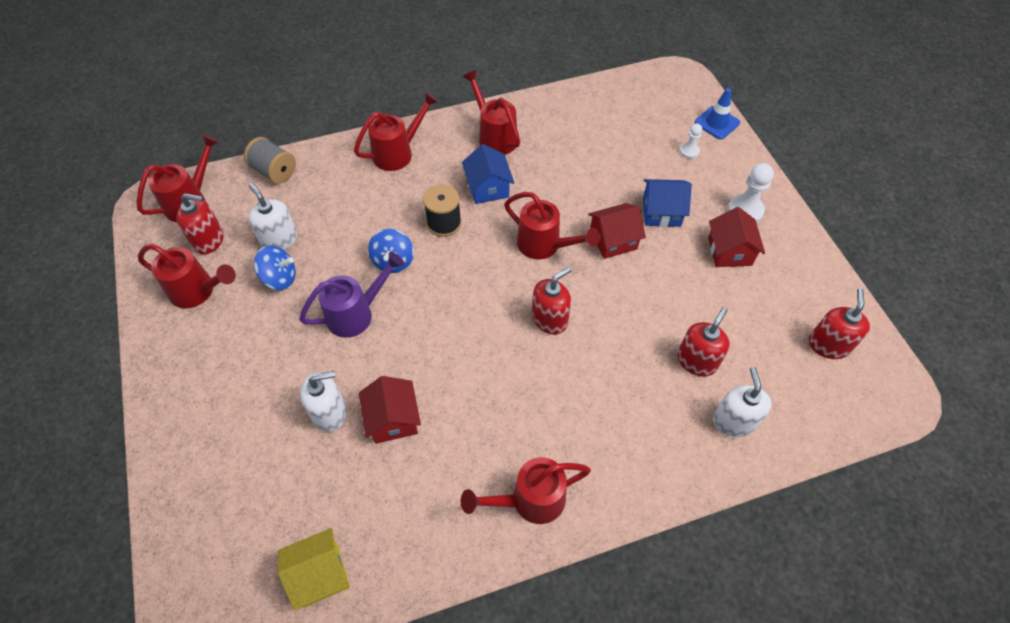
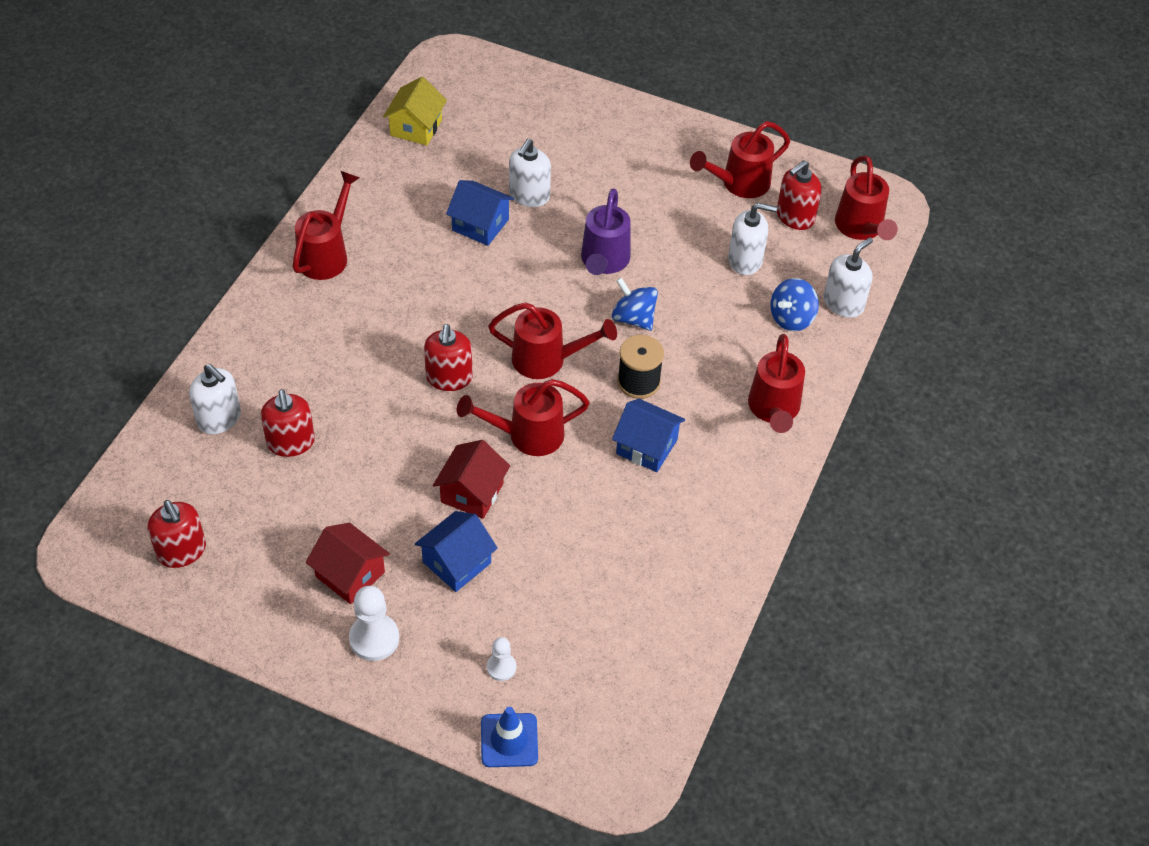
camera: 130 degrees right, 5 degrees down
grey spool [244,137,296,184] -> white soap dispenser [824,237,873,318]
blue spinning top [254,246,296,290] -> blue spinning top moved to [770,278,819,331]
red house [359,376,421,444] -> blue house [446,180,514,246]
red watering can [462,70,520,155] -> red watering can moved to [488,302,617,379]

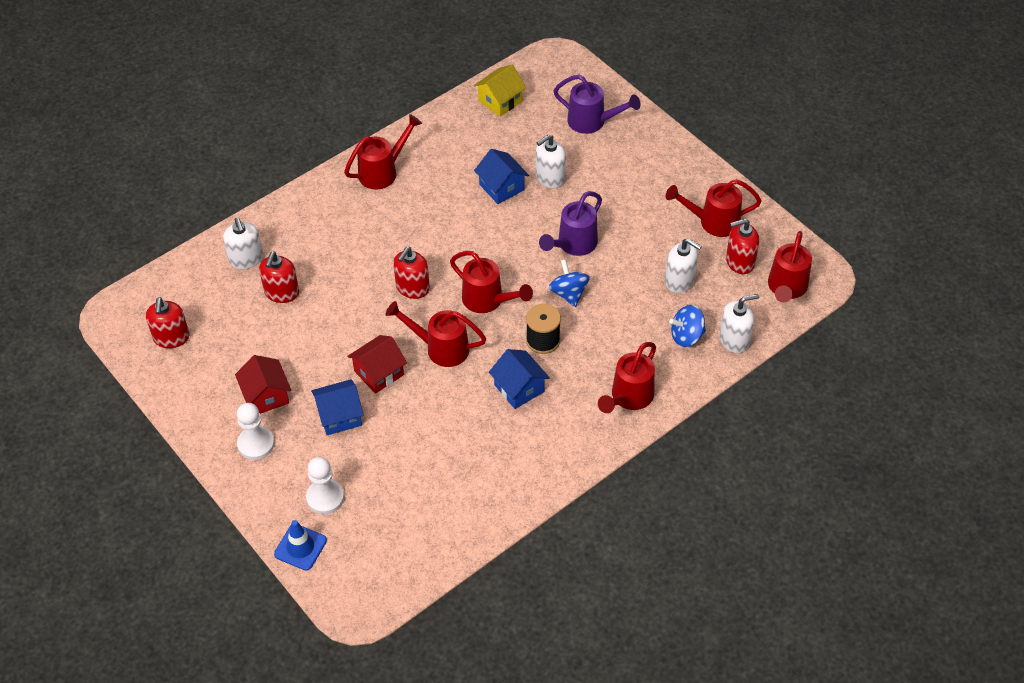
camera: 30 degrees right, 0 degrees up
white pawn [487,637,516,681] -> white pawn [306,457,344,514], size x1.69
none -> purple watering can [553,75,641,134]

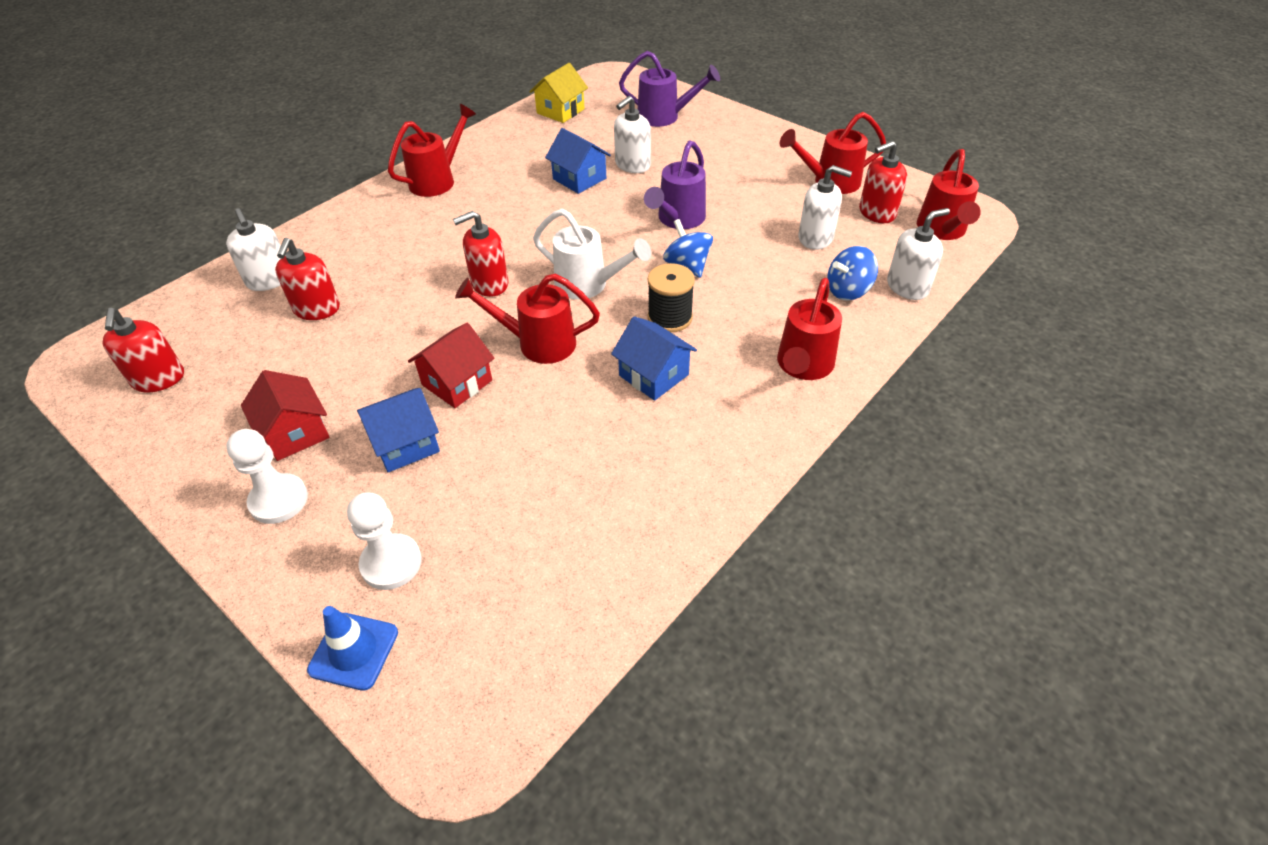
camera: 10 degrees left, 5 degrees down
red soap dispenser [393,247,430,299] -> red soap dispenser turned 45 degrees clockwise [453,211,509,297]
red watering can [450,251,533,313] -> white watering can [533,209,651,300]

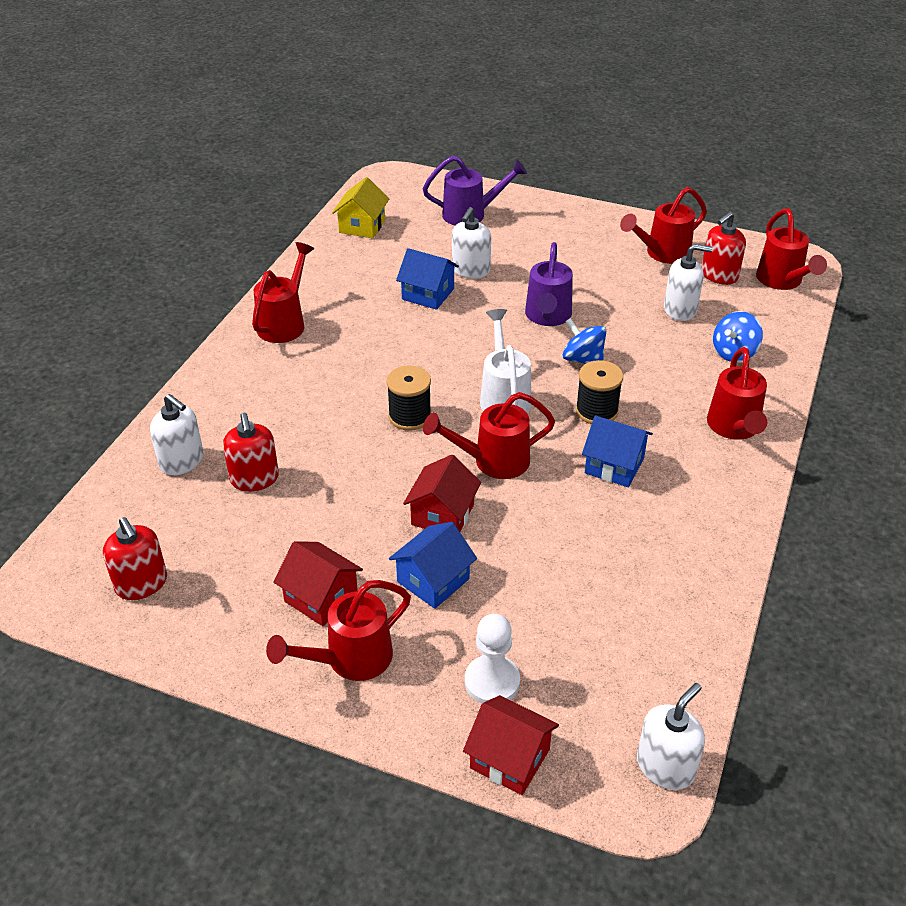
camera: 20 degrees left, 5 degrees down
white pawn [226,429,308,524] -> red watering can [266,580,411,681]
blue traffic cone [307,606,398,691] -> red house [463,695,559,795]
red soap dispenser [453,211,509,297] -> black spool [386,366,431,431]
white watering can [533,209,651,300] -> white watering can turned 105 degrees counterclockwise [480,309,531,413]
white soap dispenser [887,208,950,300] -> white soap dispenser moved to [637,683,705,790]

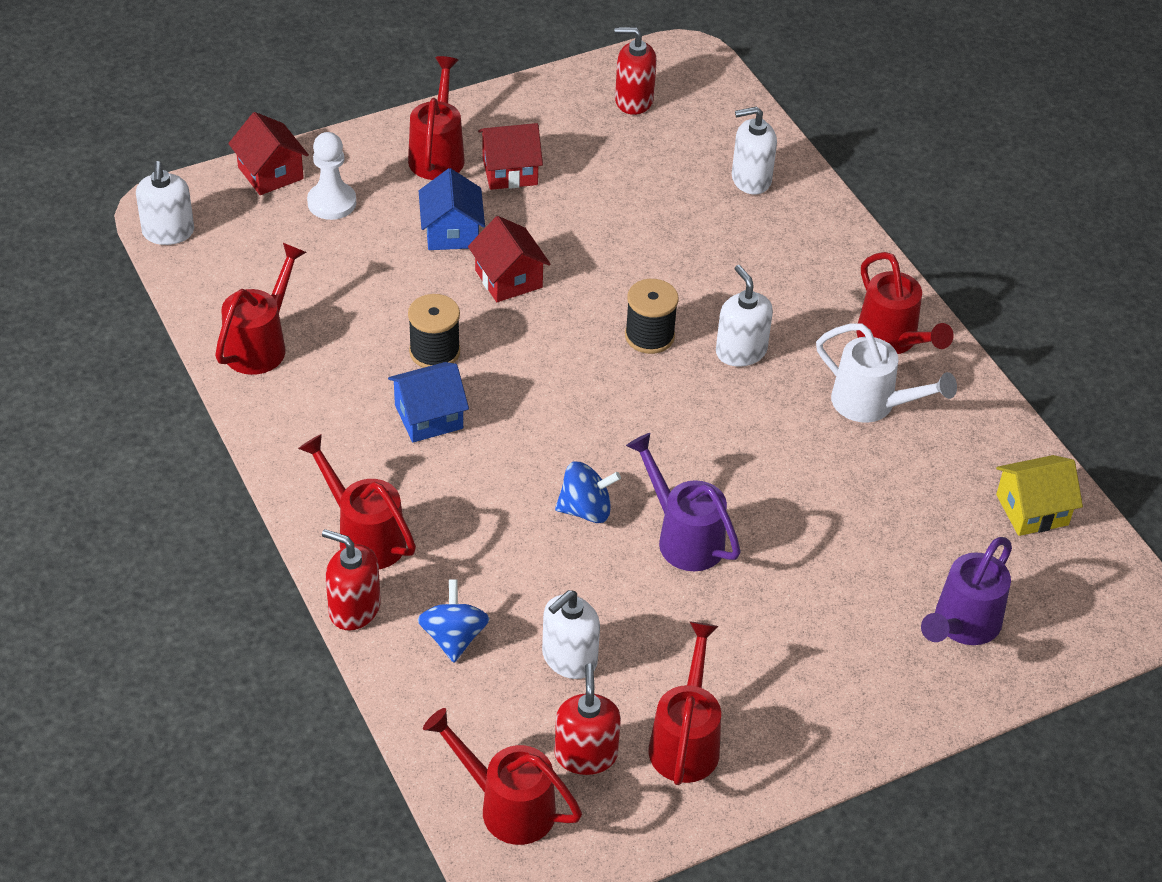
camera: 130 degrees right, 5 degrees up
red soap dispenser [223,413,279,491] -> red soap dispenser moved to [322,529,381,630]
yellow house [332,177,389,238] -> yellow house turned 75 degrees counterclockwise [996,455,1083,536]
blue house [396,248,459,310] -> none
red watering can [423,392,555,479] -> red watering can moved to [215,243,306,375]
white soap dispenser [452,207,491,279] -> white soap dispenser moved to [716,265,773,367]
red house [463,695,559,795] -> red house turned 75 degrees clockwise [228,112,309,195]
white watering can [480,309,531,413] -> white watering can moved to [816,324,957,423]
black spool [576,360,623,424] -> black spool moved to [408,294,460,368]

